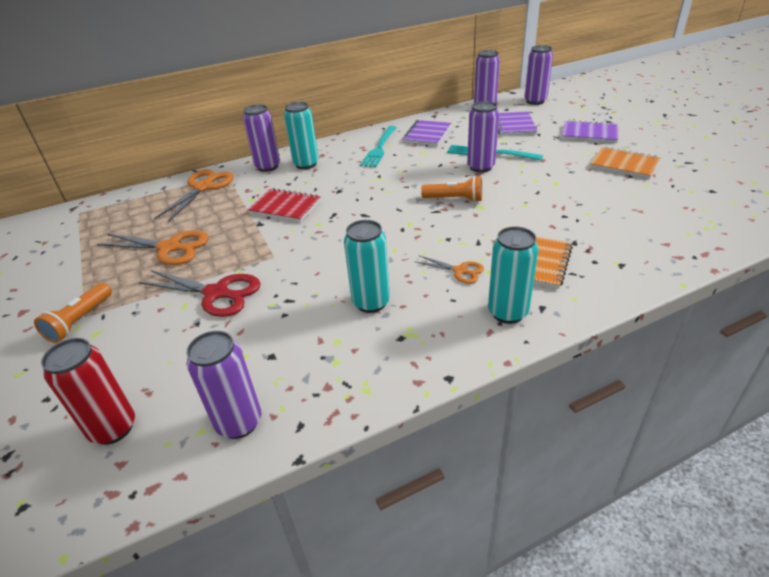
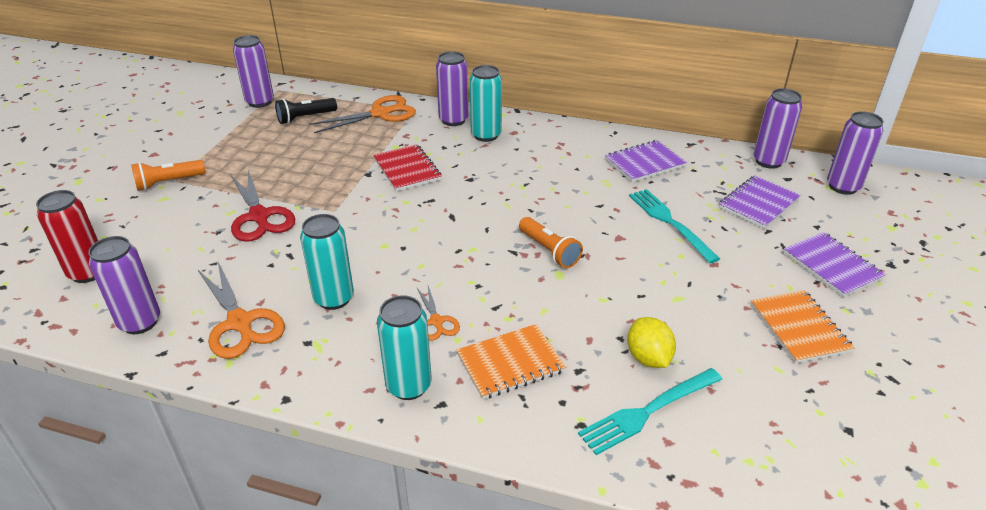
camera: 40 degrees right, 0 degrees up
orange scissors [97,230,209,265] -> orange scissors moved to [198,262,285,359]
turquoise fork [360,126,397,167] -> turquoise fork moved to [578,368,722,455]
purple can [467,101,499,173] -> purple can moved to [233,35,274,108]
none -> black flashlight [275,98,337,124]
none -> yellow lemon [627,317,676,368]

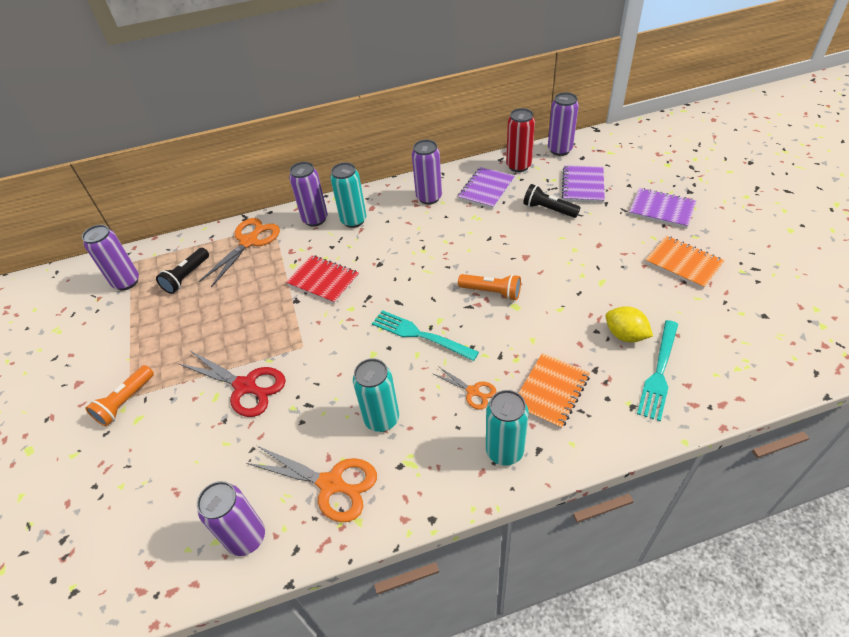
camera: 30 degrees left, 10 degrees up
red can [36,190,98,283] -> red can moved to [506,108,535,172]
turquoise fork [629,189,720,264] -> turquoise fork moved to [372,310,479,361]
purple can [827,111,884,195] -> purple can moved to [412,140,442,205]
none -> black flashlight [523,184,581,218]

